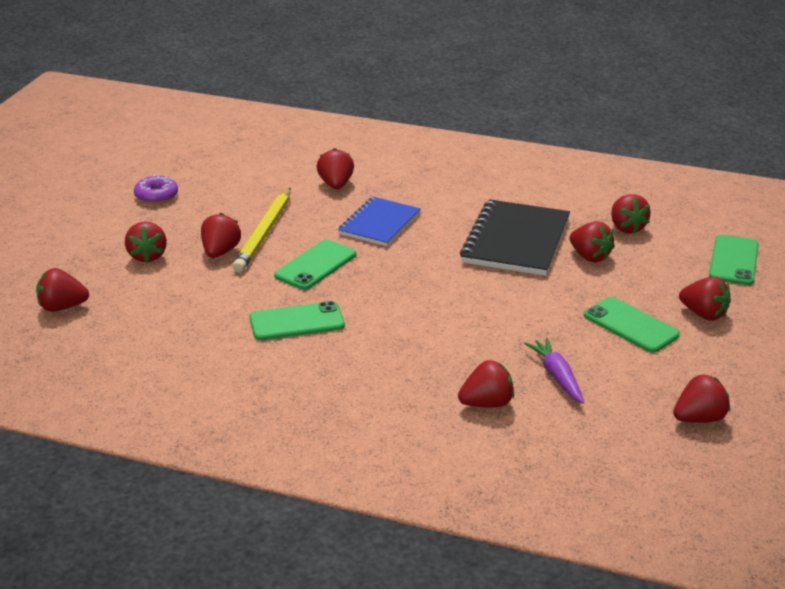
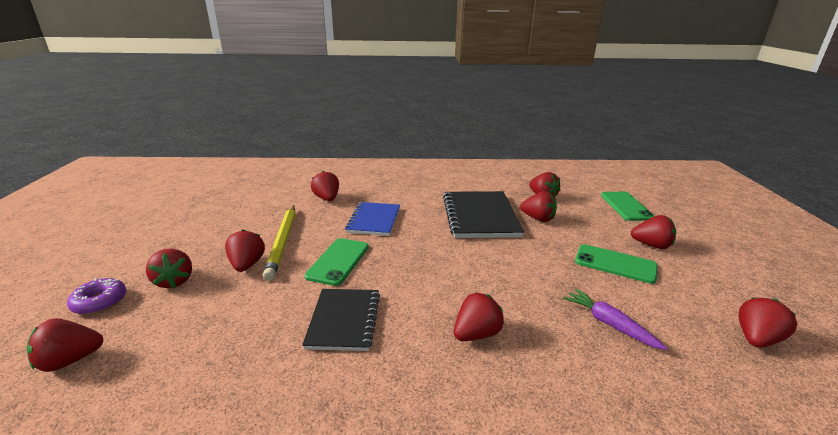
camera: 20 degrees left, 5 degrees down
purple donut [134,174,178,204] -> purple donut moved to [67,278,126,315]
green phone [249,301,345,340] -> black notebook [302,289,380,351]
red strawberry [458,360,514,408] -> red strawberry moved to [454,292,504,341]

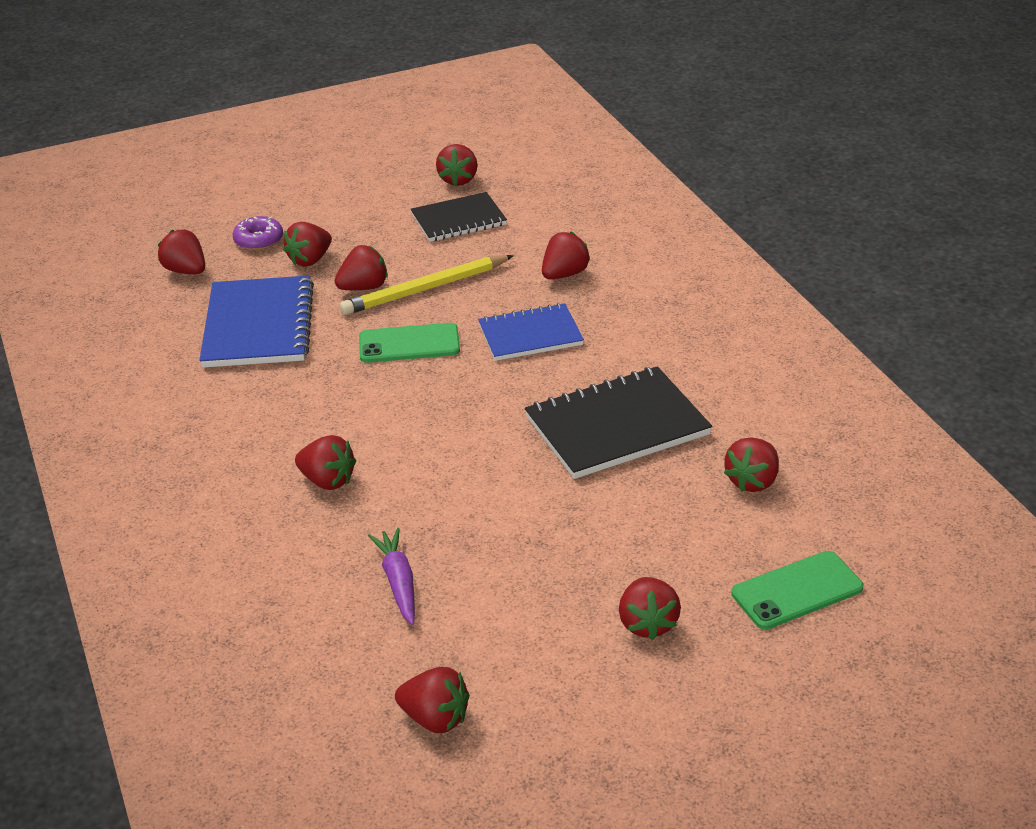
camera: 70 degrees right, 10 degrees up
black notebook [302,289,380,351] -> black notebook moved to [410,192,507,242]
red strawberry [520,191,557,222] -> red strawberry moved to [436,144,478,186]
purple carrot [563,289,668,350] -> purple carrot turned 45 degrees counterclockwise [368,528,415,625]
green phone [575,244,658,284] -> none
none -> blue notebook [199,275,314,368]

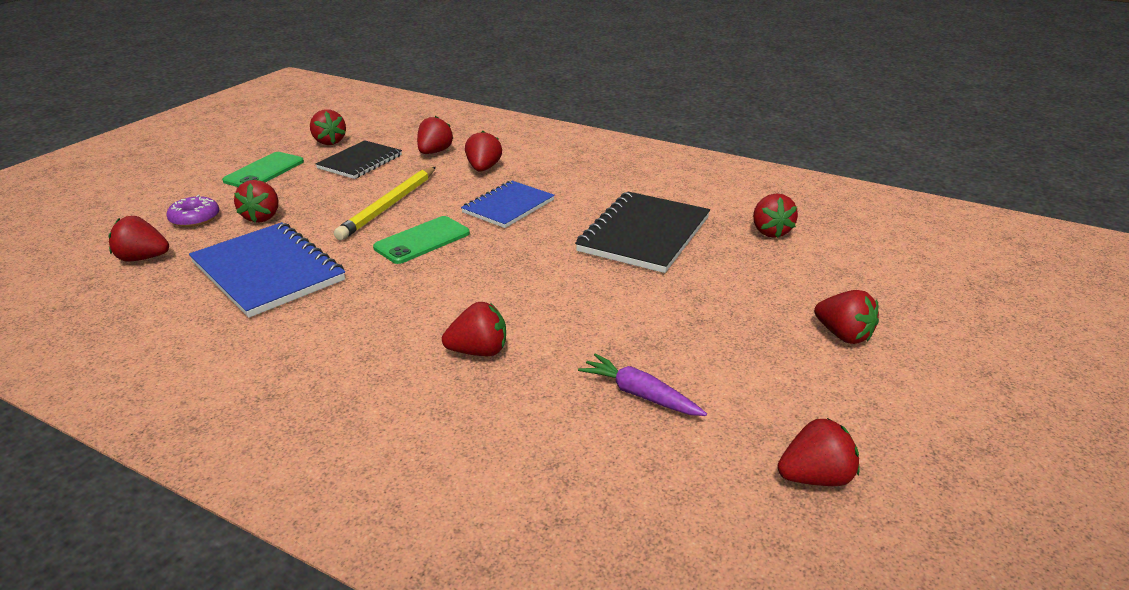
camera: 40 degrees left, 5 degrees down
red strawberry [334,245,388,290] -> red strawberry moved to [417,116,454,154]
green phone [731,551,863,629] -> green phone moved to [222,152,304,187]

